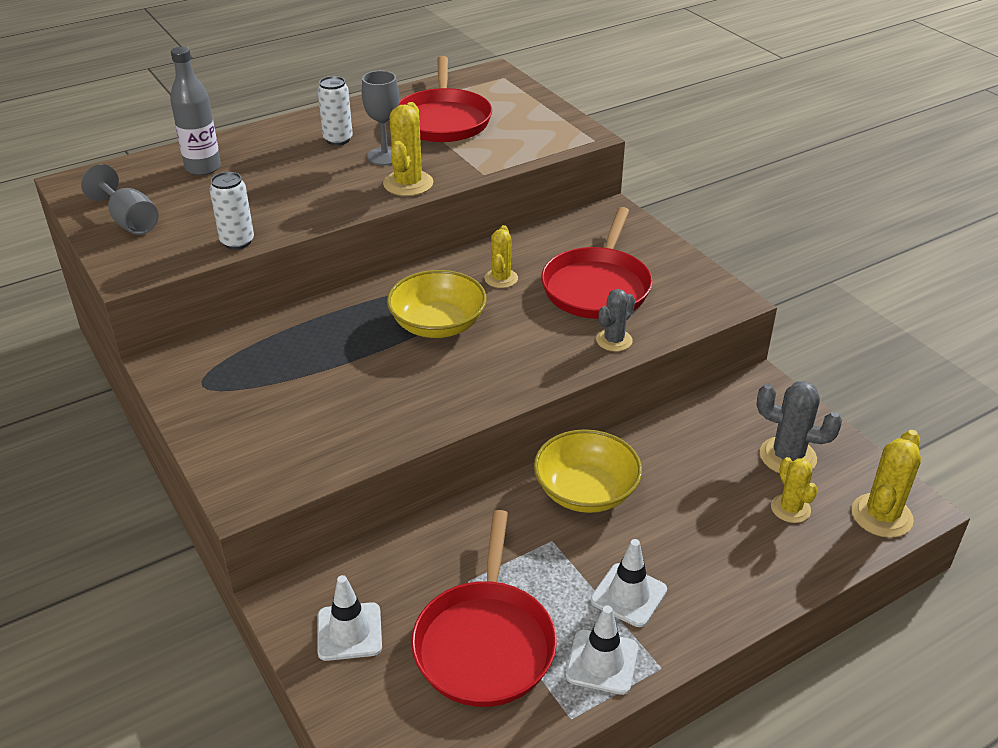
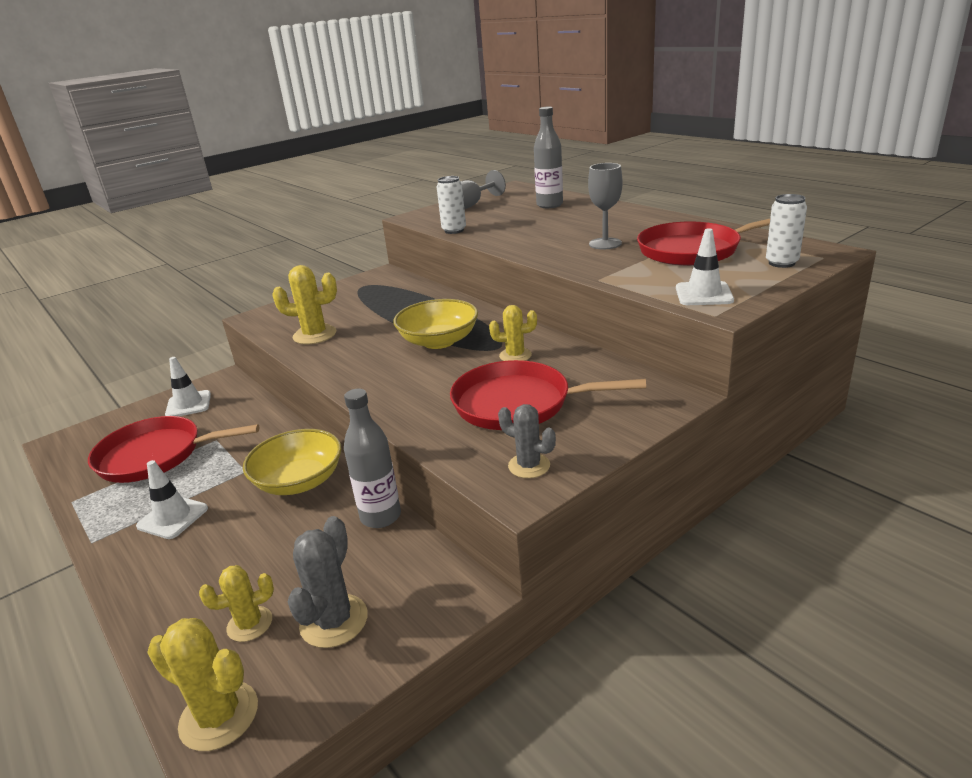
camera: 85 degrees right, 10 degrees down
white can [318,76,353,146] -> white can moved to [766,194,807,268]
yellow cactus [383,102,433,196] -> yellow cactus moved to [272,265,337,344]
white traffic cone [566,605,638,695] -> white traffic cone moved to [676,228,734,305]
grey cactus [596,289,635,352] -> grey cactus moved to [498,404,556,478]
none -> grey bottle [344,389,401,528]

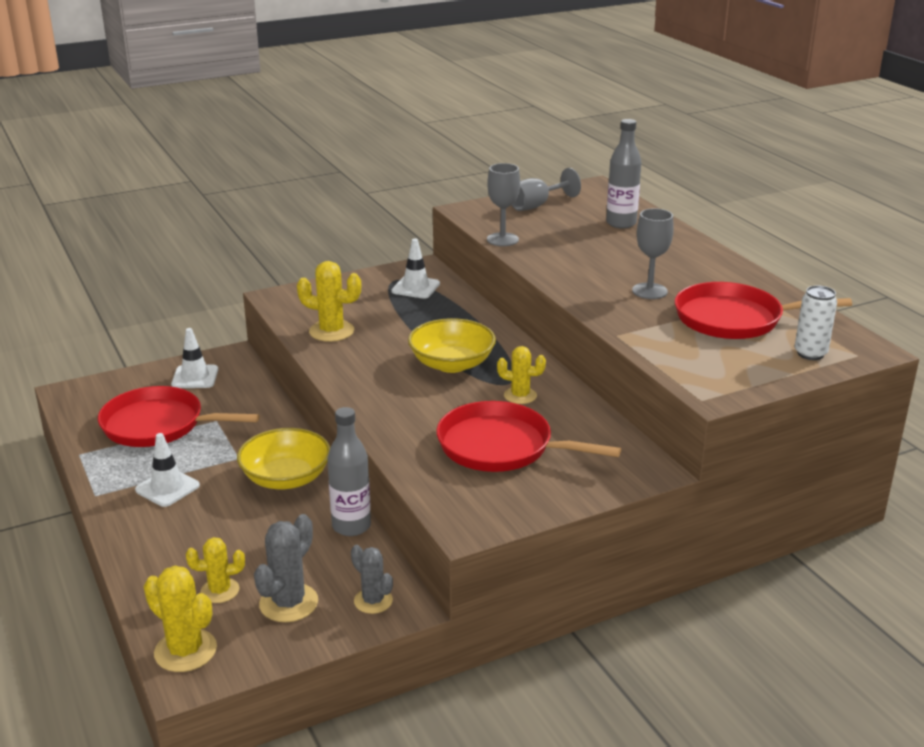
camera: 10 degrees right, 0 degrees up
white can [437,176,466,234] -> grey goblet [487,163,520,246]
grey cactus [498,404,556,478] -> grey cactus moved to [351,545,393,614]
white traffic cone [676,228,734,305] -> white traffic cone moved to [391,238,440,299]

